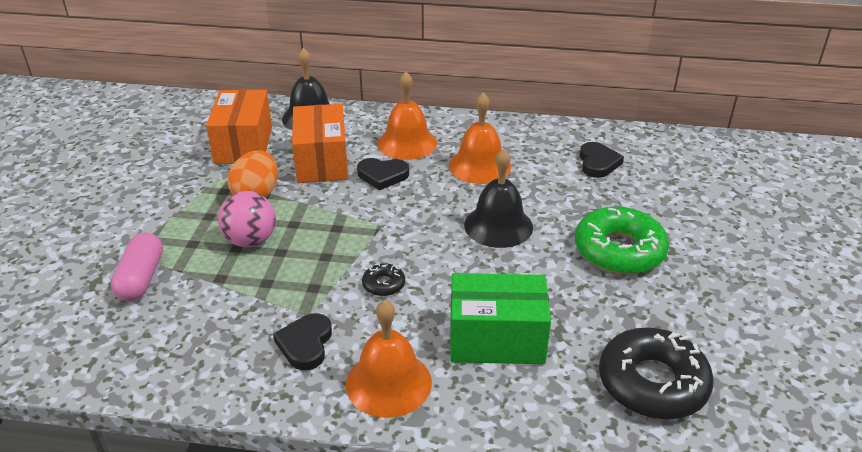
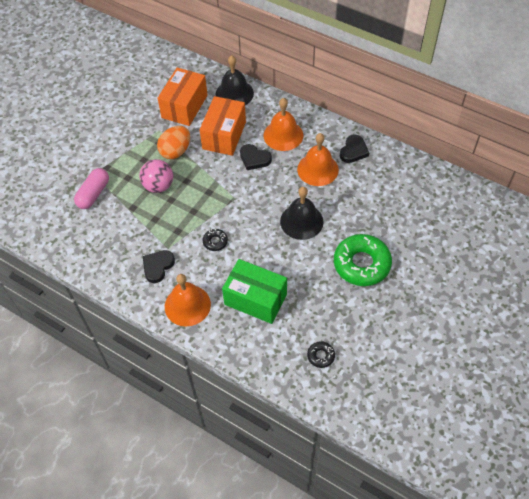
camera: 25 degrees right, 20 degrees up
black heart [580,142,624,178] -> black heart moved to [340,134,369,163]
black donut [599,328,714,420] -> black donut [307,341,335,368], size x0.45

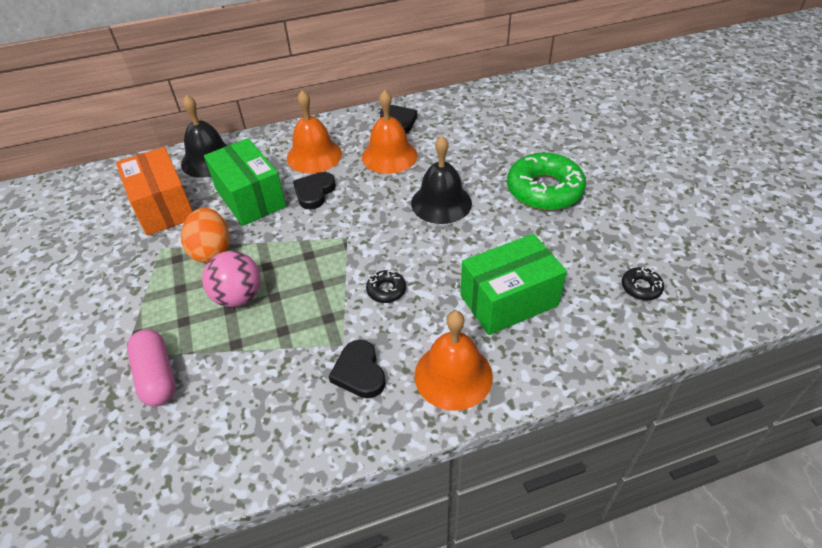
camera: 50 degrees left, 10 degrees down
orange box [200,96,246,156] -> green box [204,138,286,226]
black heart [240,144,272,170] -> black heart turned 135 degrees clockwise [293,172,336,210]

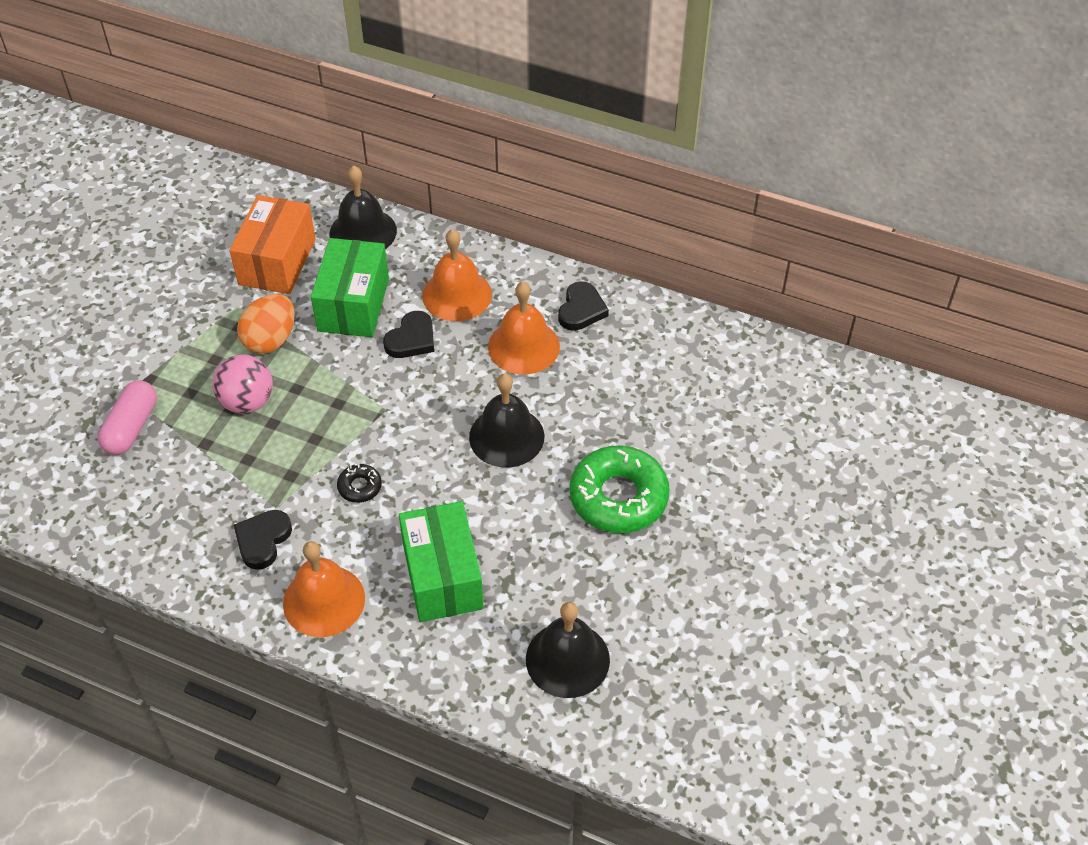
camera: 40 degrees right, 5 degrees up
black heart [293,172,336,210] -> black heart turned 150 degrees clockwise [383,311,434,358]
green box [461,234,567,335] -> green box turned 60 degrees clockwise [399,501,484,622]
black donut [622,267,664,301] -> black bell [526,602,610,698]

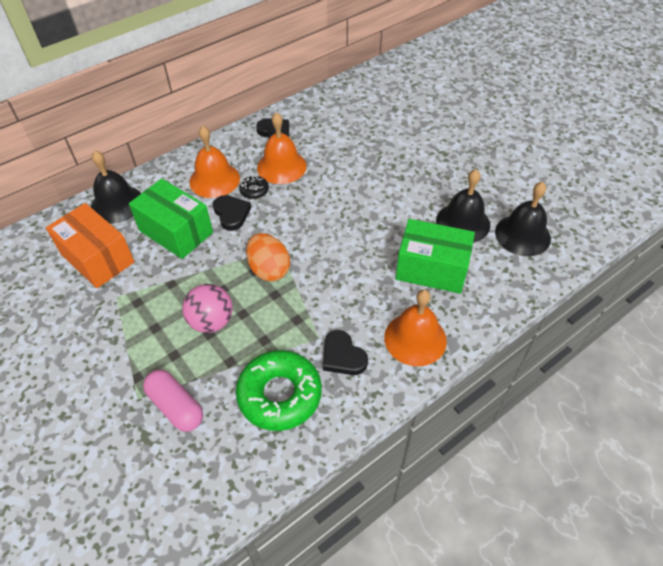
camera: 60 degrees left, 0 degrees up
orange egg [237,294,295,354] -> orange egg moved to [246,233,290,281]
black donut [337,464,382,503] -> black donut moved to [239,175,269,199]
black bell [469,373,544,468] -> black bell moved to [436,169,490,243]
green donut [570,446,670,533] -> green donut moved to [236,350,322,431]

